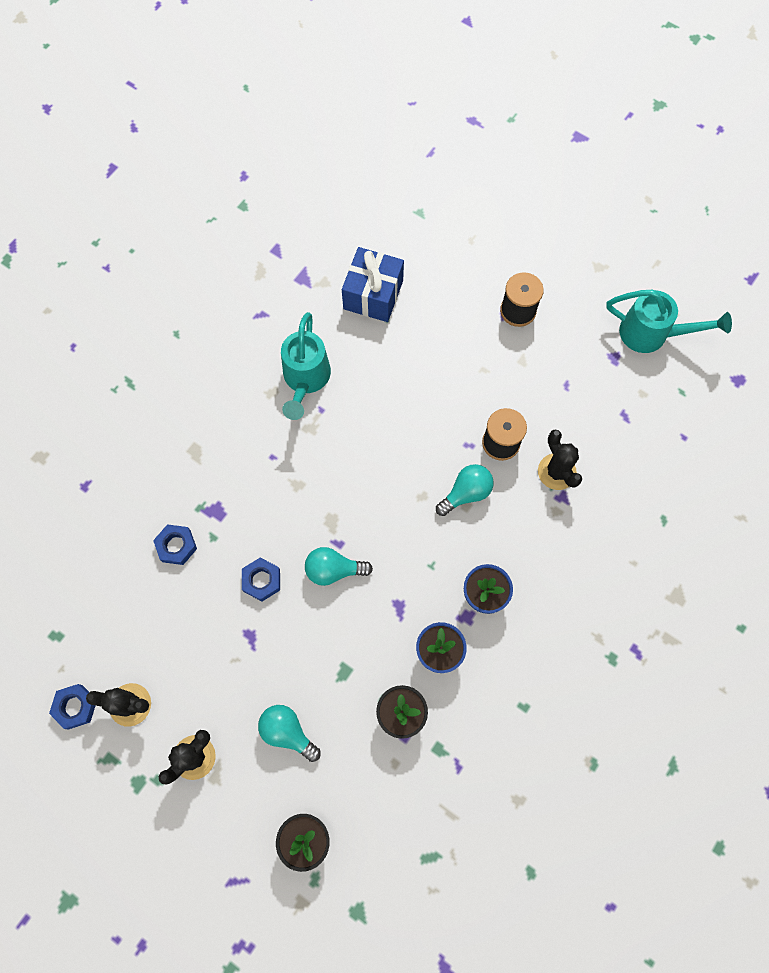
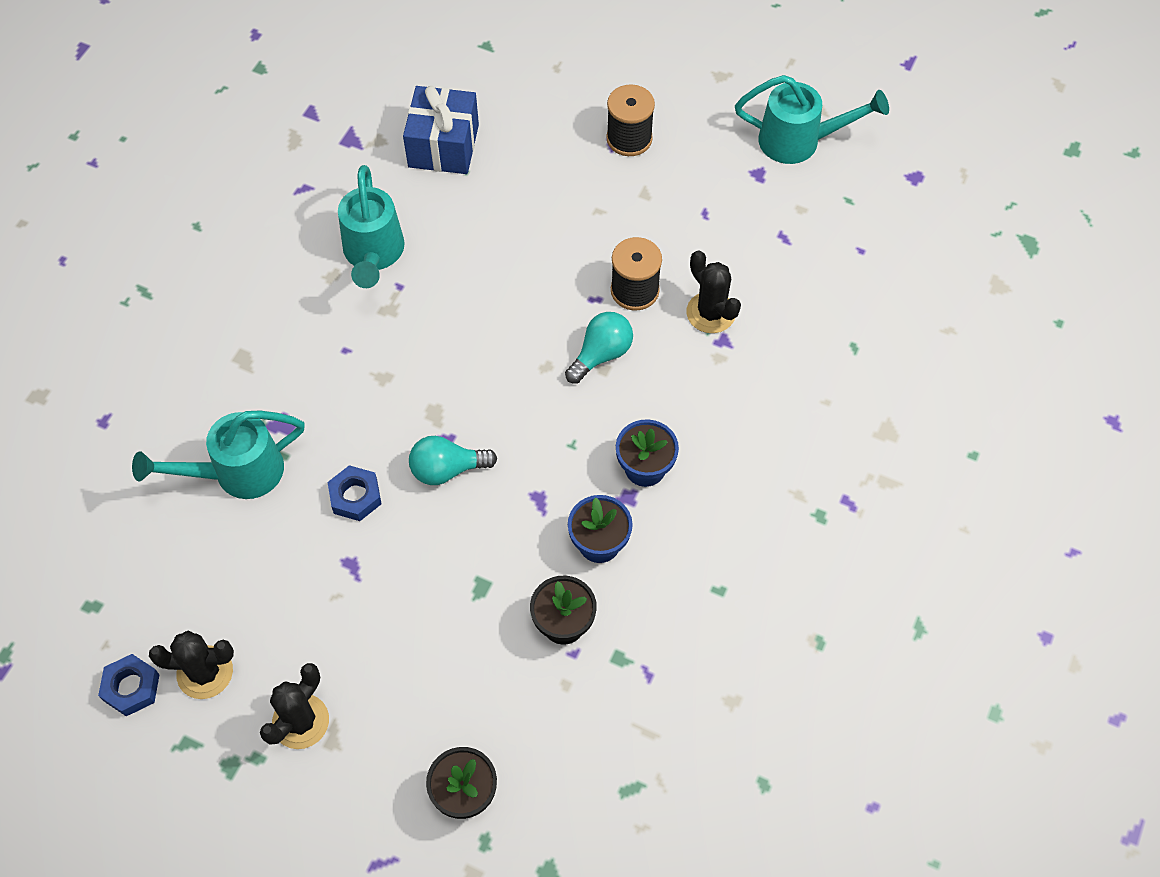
camera: 10 degrees left, 10 degrees down
blue nut [153,524,197,565] -> turquoise watering can [132,410,305,499]
turquoise light bulb [258,705,321,762] -> none

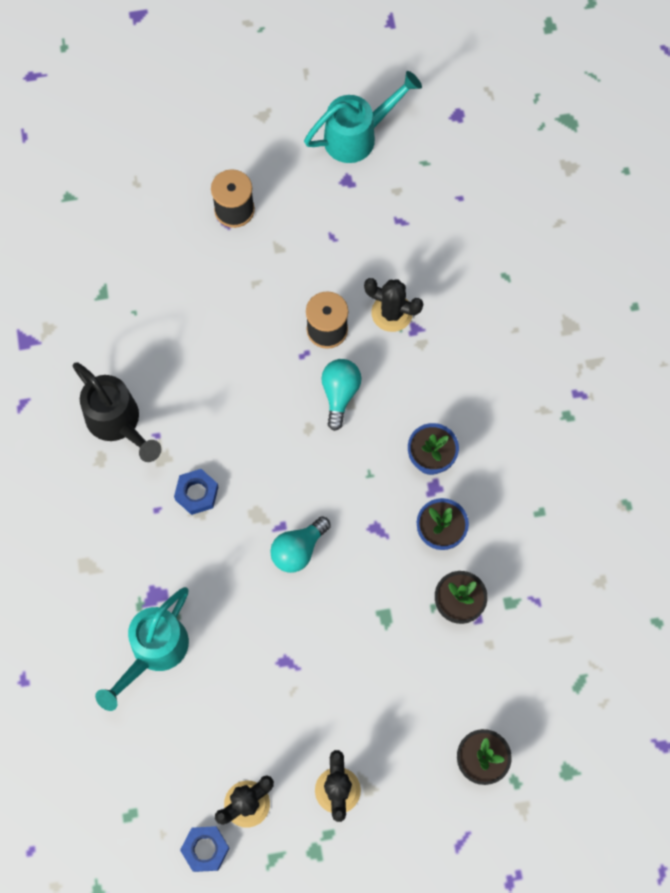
camera: 35 degrees left, 10 degrees up
blue nut [327,465,382,521] -> blue nut moved to [174,469,218,515]
turquoise watering can [338,165,405,288] -> black watering can [73,363,161,462]
blue gift [403,86,479,174] -> none

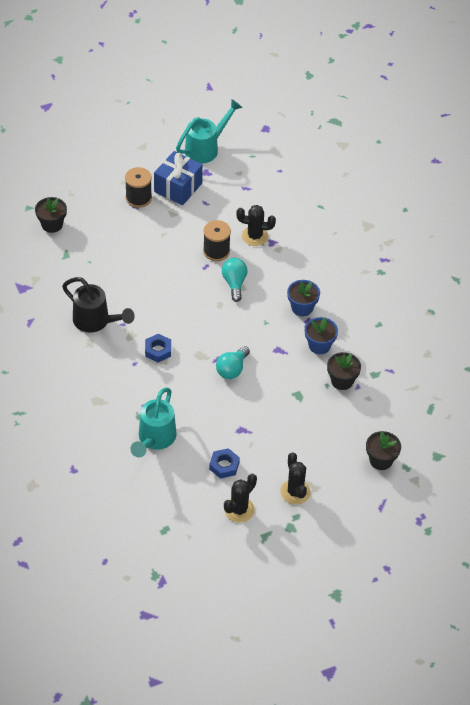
camera: 15 degrees left, 20 degrees down
blue nut [180,826,230,872] -> blue nut moved to [209,448,240,479]
none -> black flower pot [35,197,67,233]
none -> blue gift [154,151,203,206]

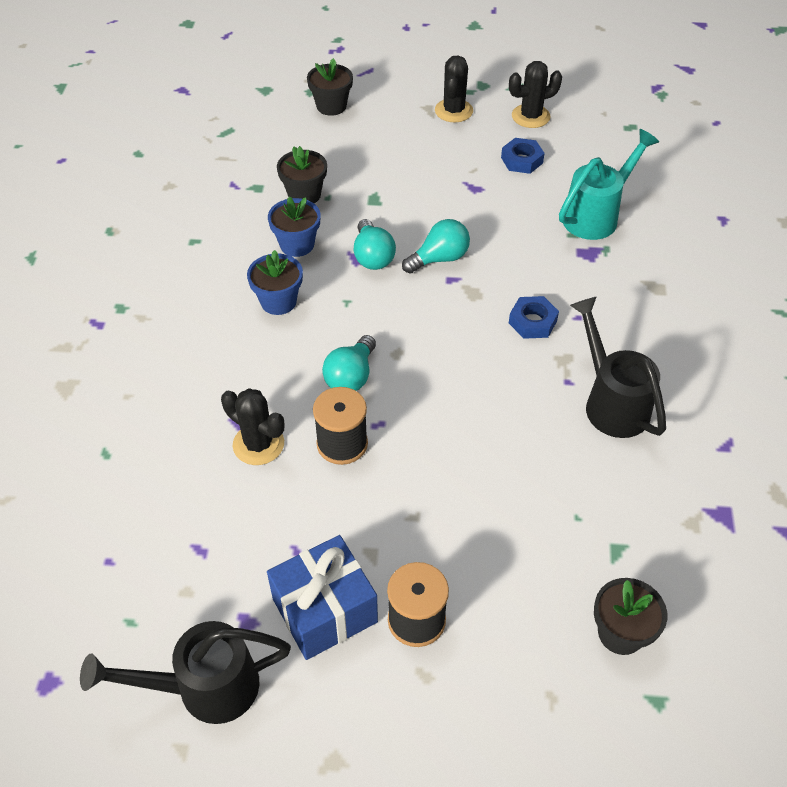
camera: 150 degrees left, 0 degrees up
turquoise watering can [176,99,243,164] -> black watering can [80,621,291,724]
none -> turquoise light bulb [354,219,396,270]

